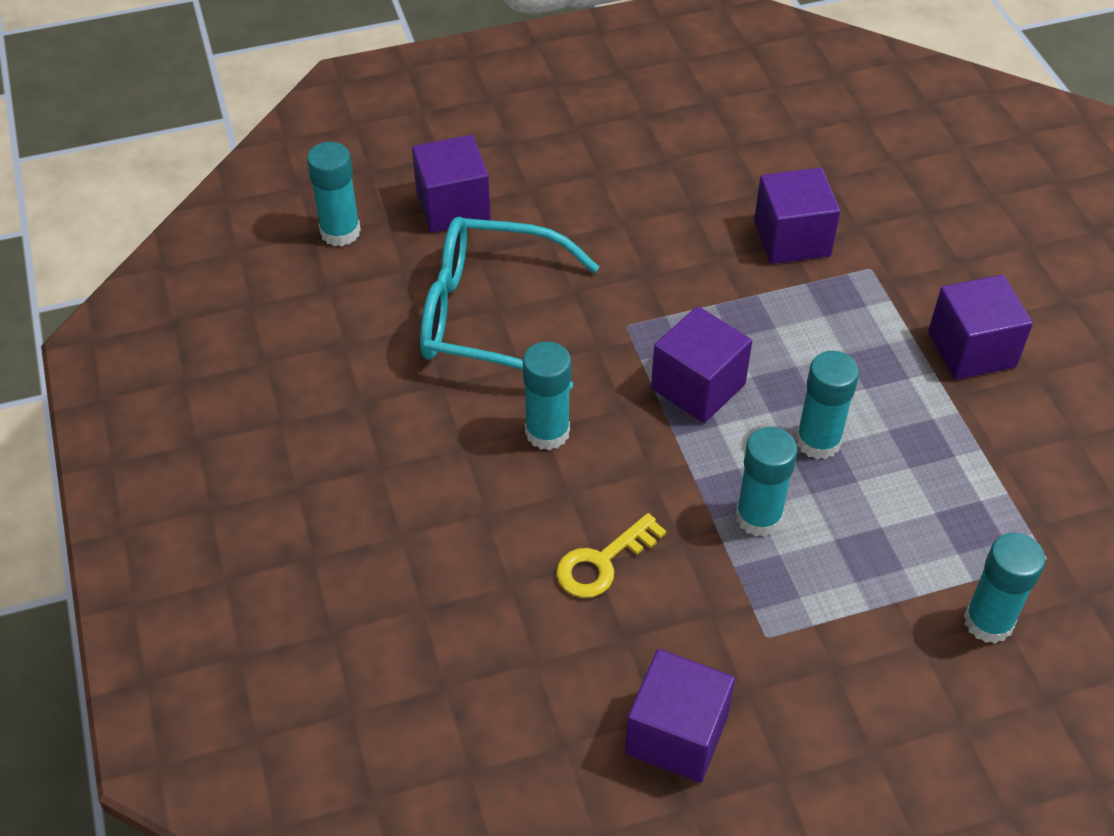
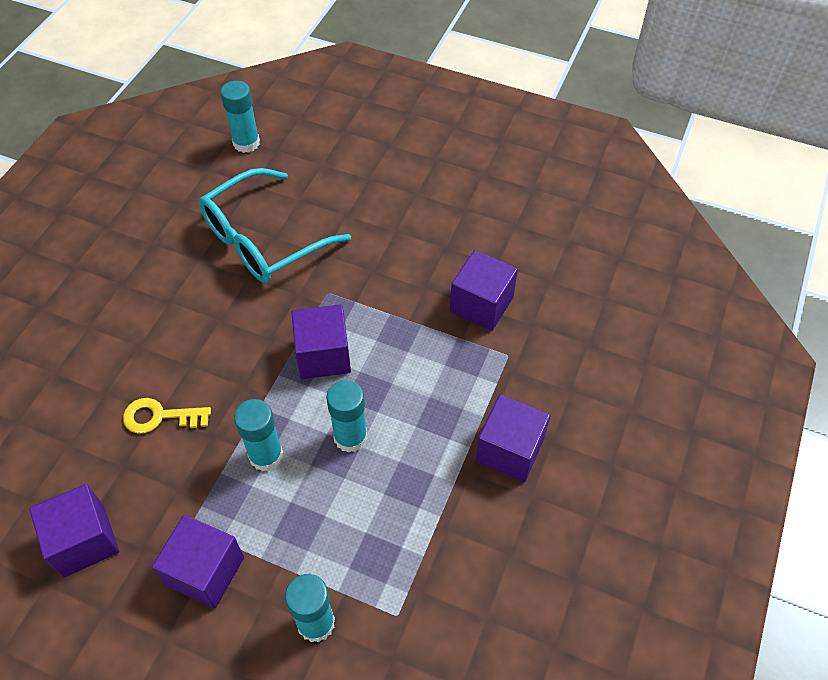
camera: 40 degrees right, 5 degrees up
purple cube [412,135,491,233] -> purple cube moved to [152,515,244,609]
turquoise glasses [420,217,599,391] -> turquoise glasses turned 90 degrees counterclockwise [199,168,351,283]
turquoise glue stick [523,341,571,450] -> none

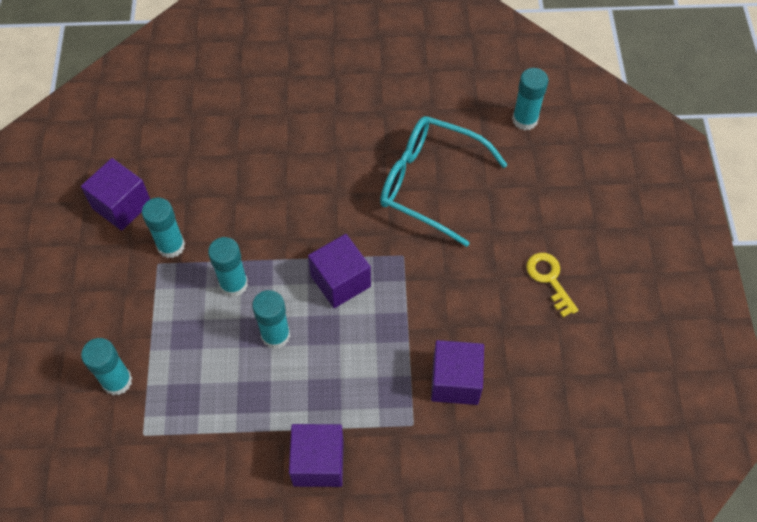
camera: 65 degrees right, 5 degrees up
yellow key [123,398,211,434] -> yellow key moved to [526,253,578,317]
purple cube [152,515,244,609] -> none
none -> turquoise glue stick [142,198,185,258]

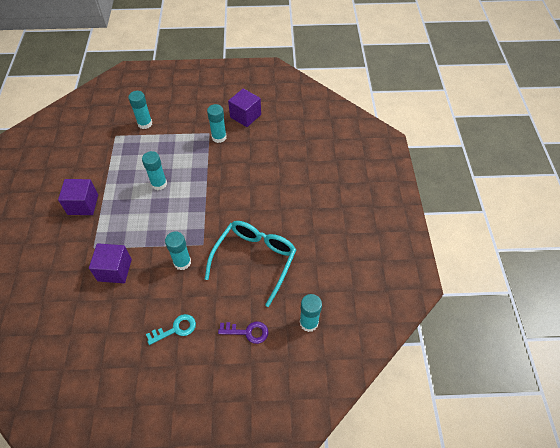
camera: 90 degrees right, 5 degrees down
turquoise glue stick [208,237,248,297] -> turquoise glue stick moved to [165,232,191,270]
purple cube [308,234,371,308] -> none
yellow key [526,253,578,317] -> turquoise key [146,314,196,345]
none -> purple key [218,322,269,344]

